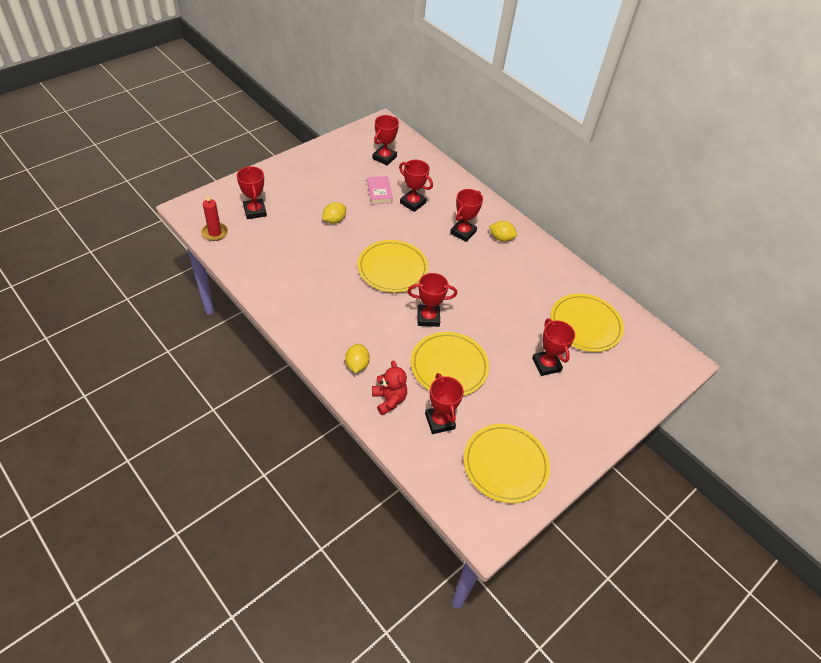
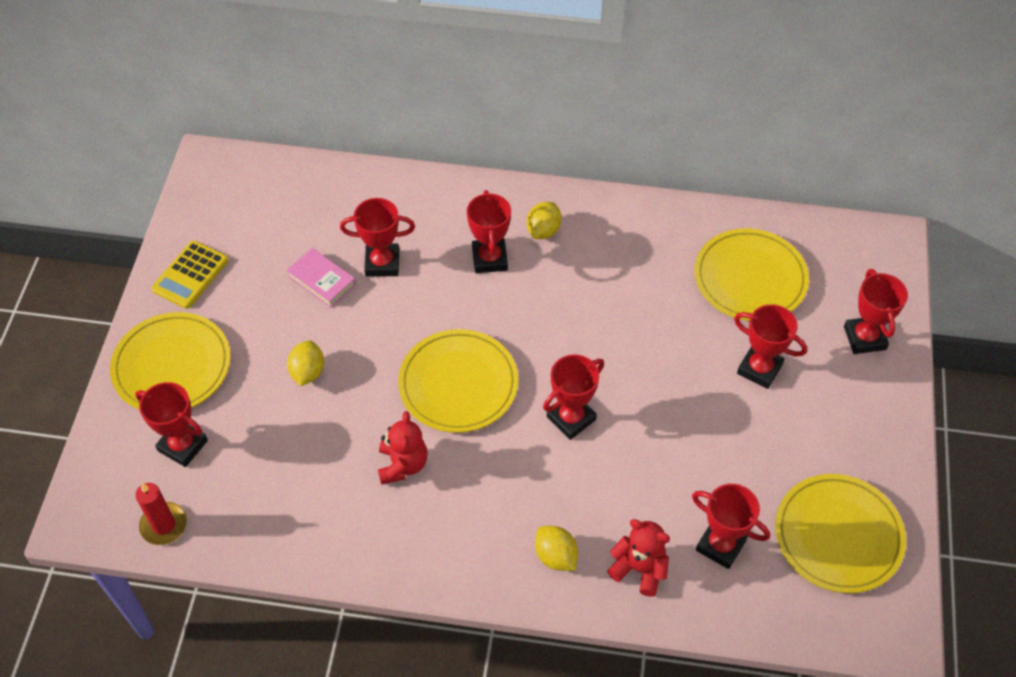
camera: 35 degrees left, 5 degrees up
red trophy [372,115,399,166] -> red trophy moved to [844,269,908,354]
yellow plate [411,332,489,396] -> yellow plate moved to [110,312,231,410]
yellow lemon [489,221,517,242] -> yellow lemon turned 45 degrees counterclockwise [527,202,561,239]
none -> yellow calculator [151,241,228,309]
none -> red teddy bear [378,411,428,485]

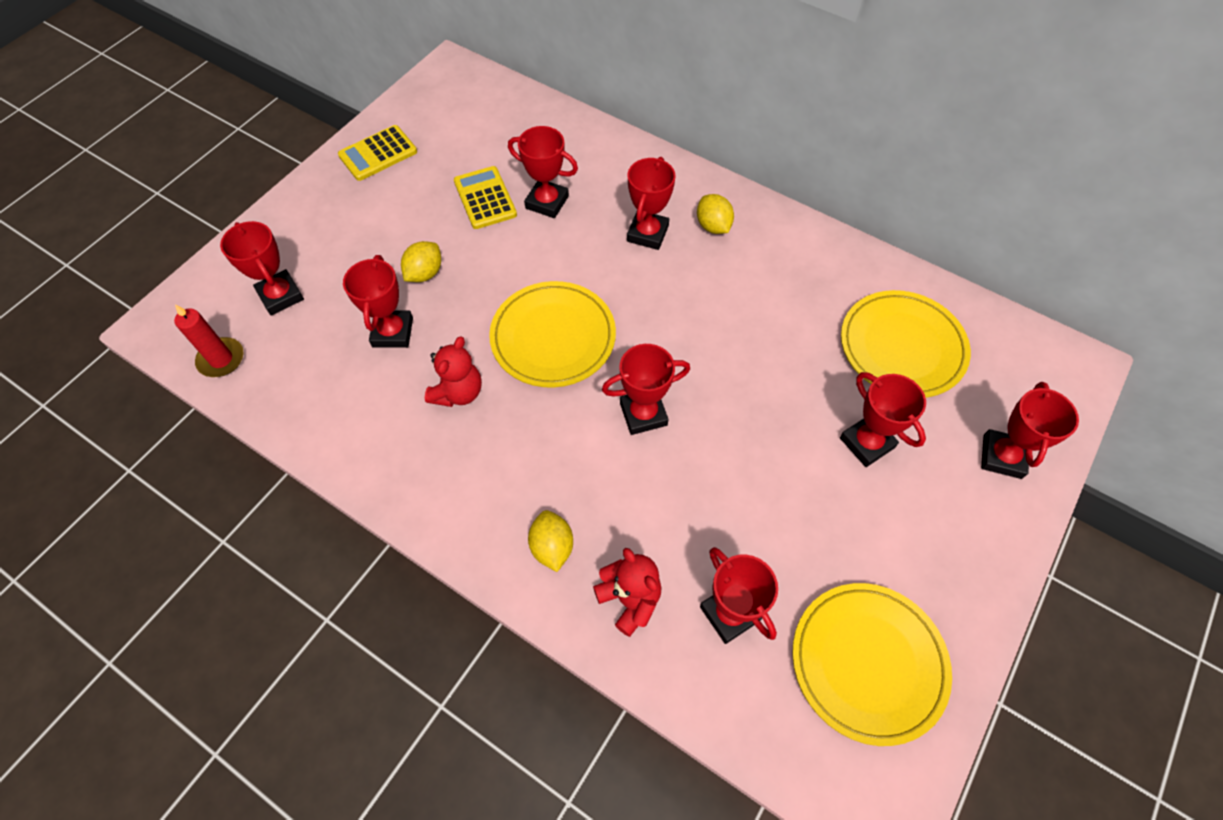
camera: 25 degrees right, 5 degrees up
yellow plate [110,312,231,410] -> none
pink book [286,248,356,308] -> yellow calculator [454,166,517,229]
yellow lemon [527,202,561,239] -> yellow lemon turned 75 degrees counterclockwise [697,194,734,234]
none -> red trophy [343,255,413,348]

